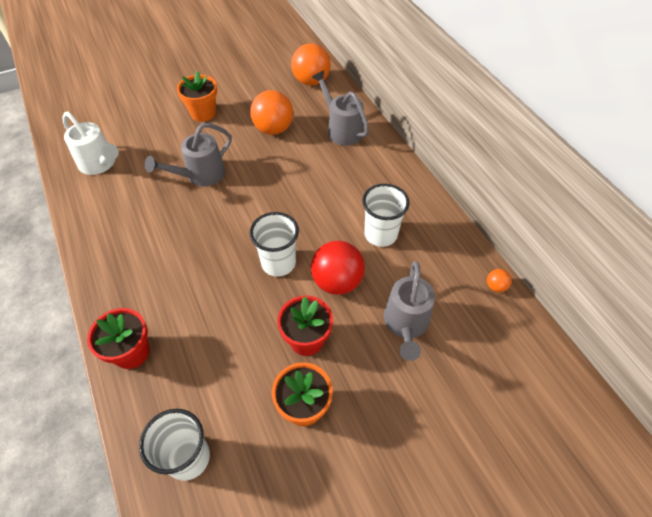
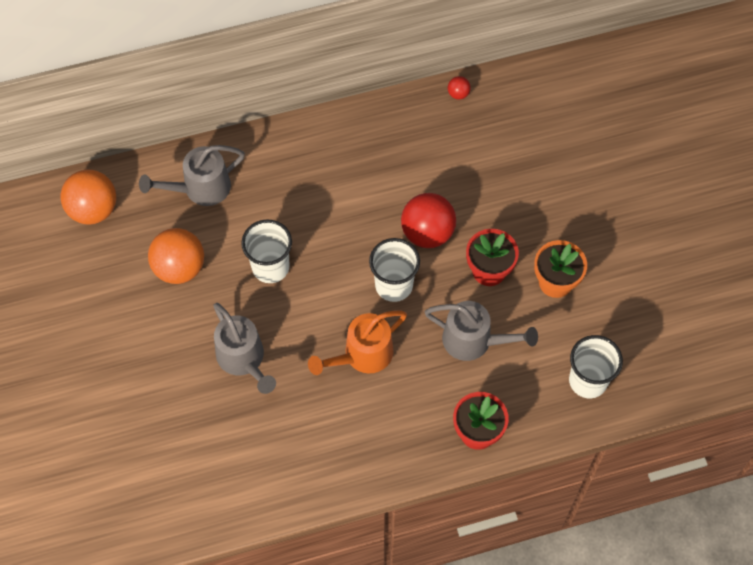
camera: 80 degrees left, 10 degrees up
white watering can [63,112,119,175] -> none
orange flower pot [177,71,217,122] -> none
white cup [362,184,410,247] -> white cup moved to [241,219,292,283]
grey watering can [384,261,435,361] -> grey watering can moved to [425,301,538,361]
orange ball [487,269,512,292] -> red ball [448,76,471,100]
none -> orange watering can [308,310,407,375]

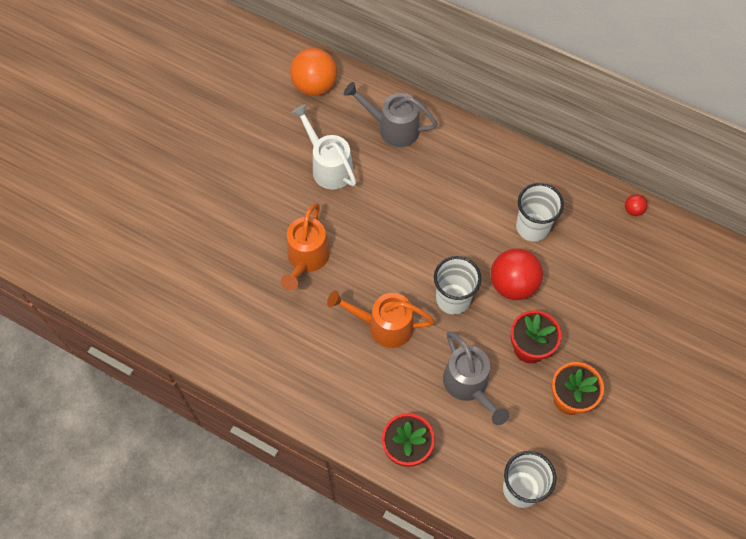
camera: 45 degrees right, 0 degrees up
orange ball [148,228,204,284] -> white watering can [291,104,356,190]
grey watering can [213,303,276,394] -> orange watering can [281,203,330,291]
white cup [241,219,292,283] -> white cup moved to [516,183,564,241]

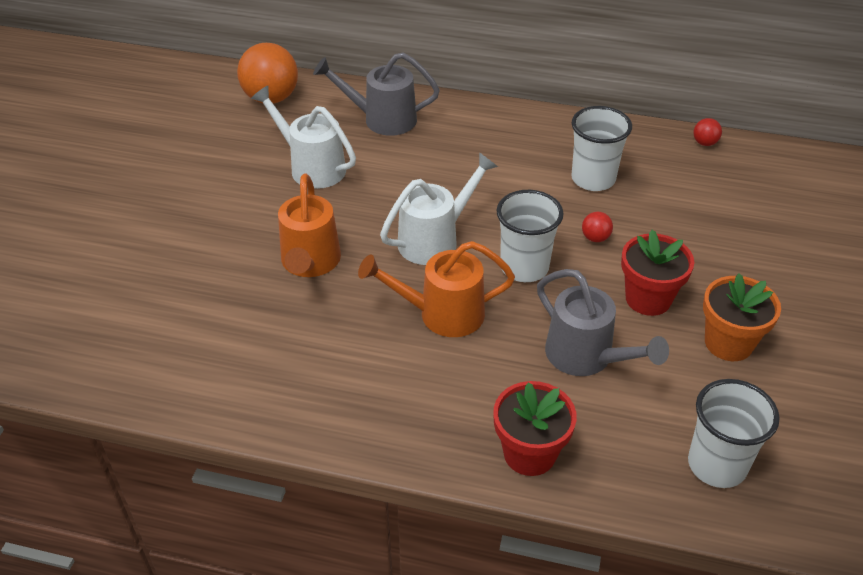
camera: 15 degrees left, 20 degrees down
red ball [491,248,543,300] -> red ball [582,212,613,242], size x0.44
none -> white watering can [380,152,498,265]

